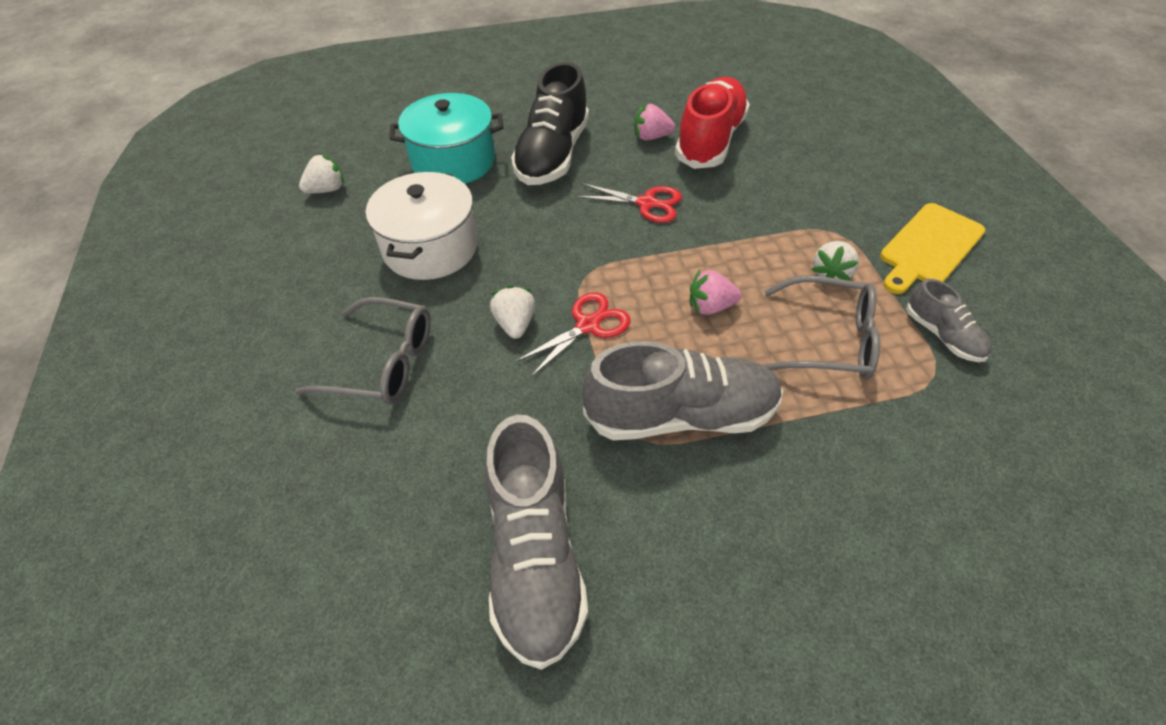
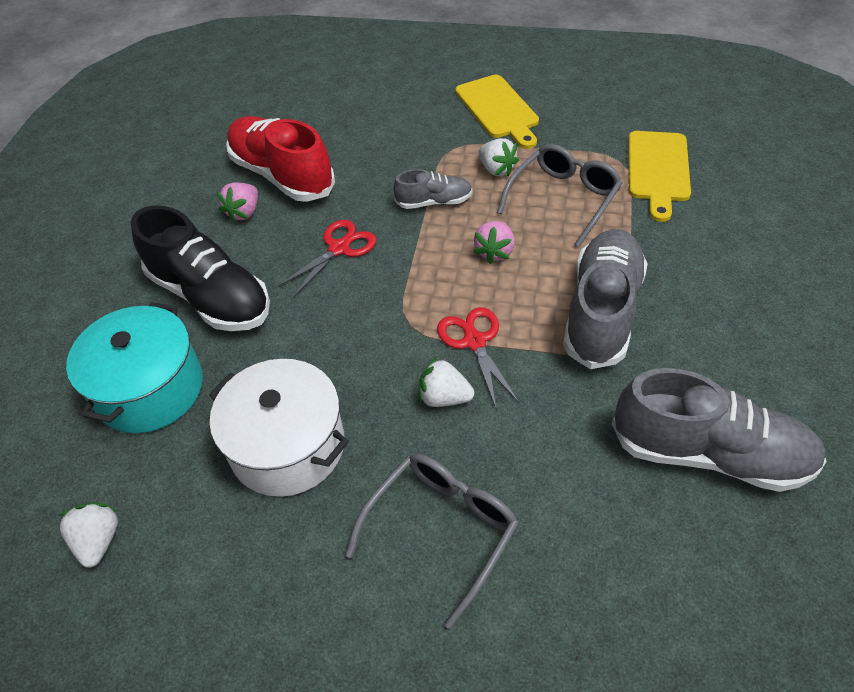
camera: 65 degrees left, 0 degrees up
grey shoe [906,279,992,362] -> grey shoe moved to [394,169,473,209]
none -> yellow cutting board [628,131,691,222]

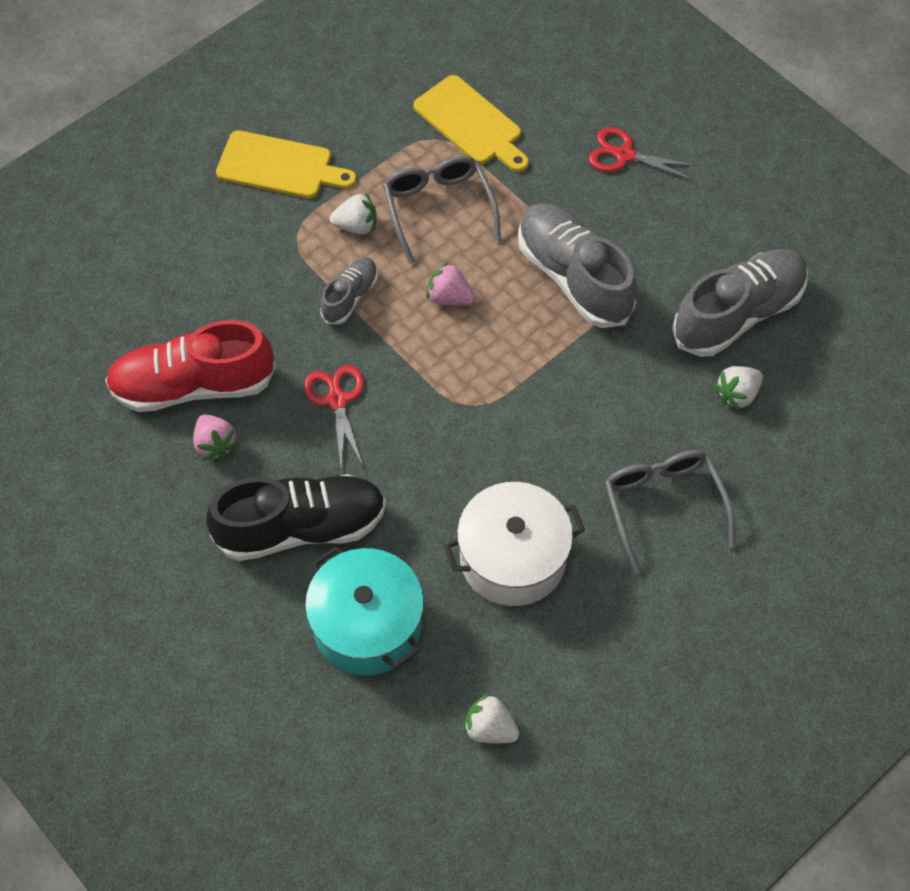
camera: 55 degrees left, 10 degrees up
white strawberry [419,358,474,407] -> white strawberry moved to [714,366,763,411]
red scissors [437,307,519,408] -> red scissors moved to [588,127,699,181]
pink strawberry [473,221,515,264] -> pink strawberry turned 150 degrees clockwise [427,262,475,306]

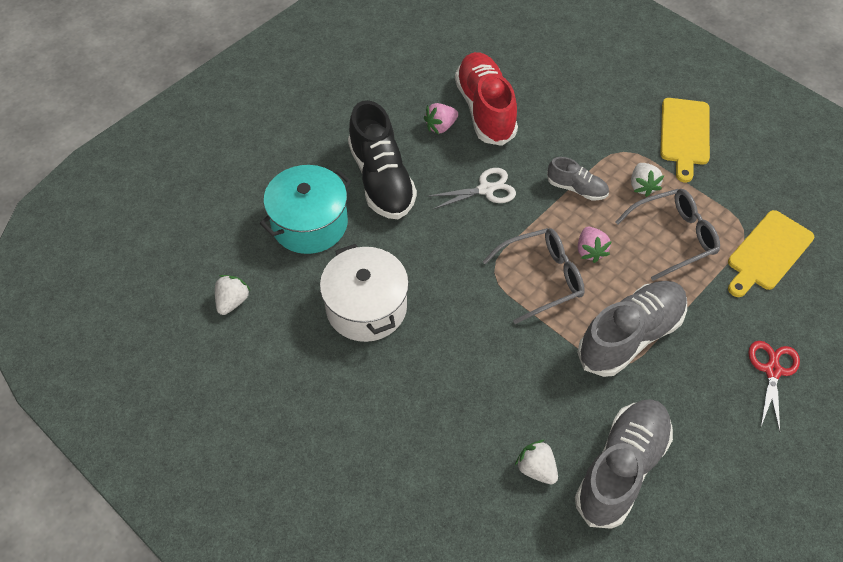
camera: 85 degrees right, 5 degrees down
red scissors [304,365,364,468] -> white scissors [427,168,516,210]
pink strawberry [427,262,475,306] -> pink strawberry turned 150 degrees clockwise [578,227,612,263]
grey glasses [604,450,735,574] -> grey glasses moved to [483,228,585,324]
grey shoe [672,249,808,357] -> grey shoe turned 105 degrees counterclockwise [575,399,673,529]

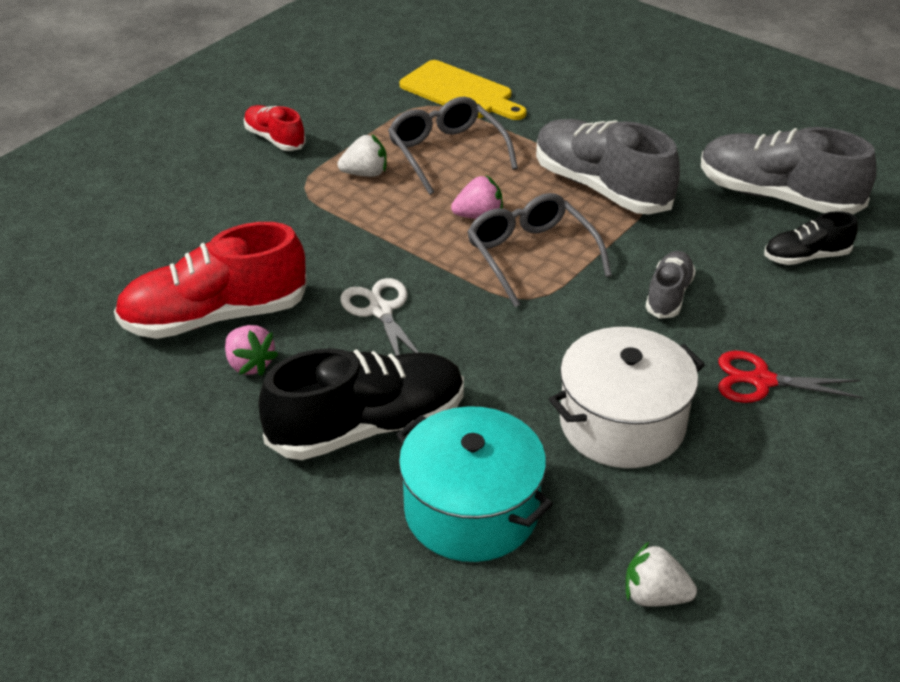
camera: 95 degrees left, 15 degrees down
white strawberry [515,440,558,484] -> black shoe [764,211,858,265]
grey shoe [547,157,609,200] -> grey shoe moved to [645,251,696,319]
yellow cutting board [660,98,710,182] -> red shoe [244,105,306,151]
red scissors [748,341,800,432] -> red scissors moved to [718,351,863,403]

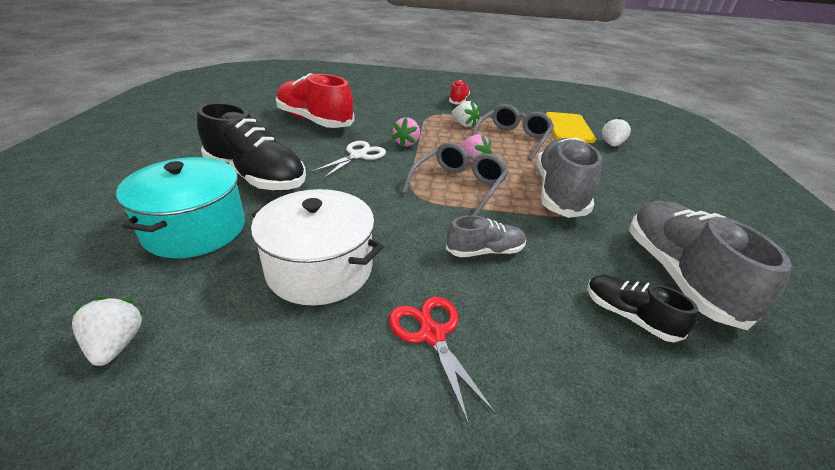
camera: 55 degrees right, 5 degrees down
pink strawberry [225,325,278,376] -> pink strawberry moved to [392,118,420,148]
none -> white strawberry [602,117,631,147]

